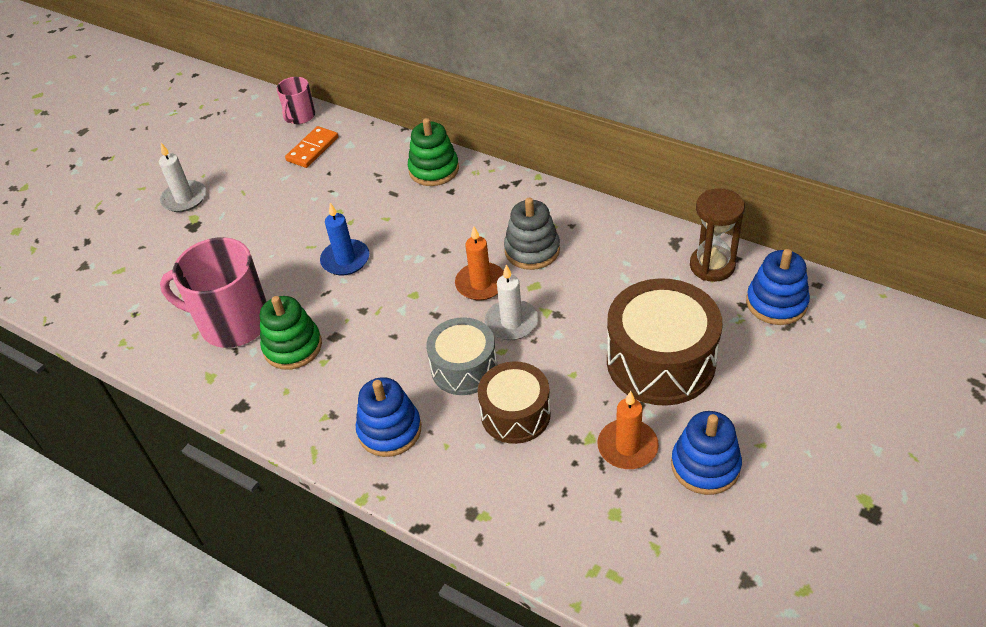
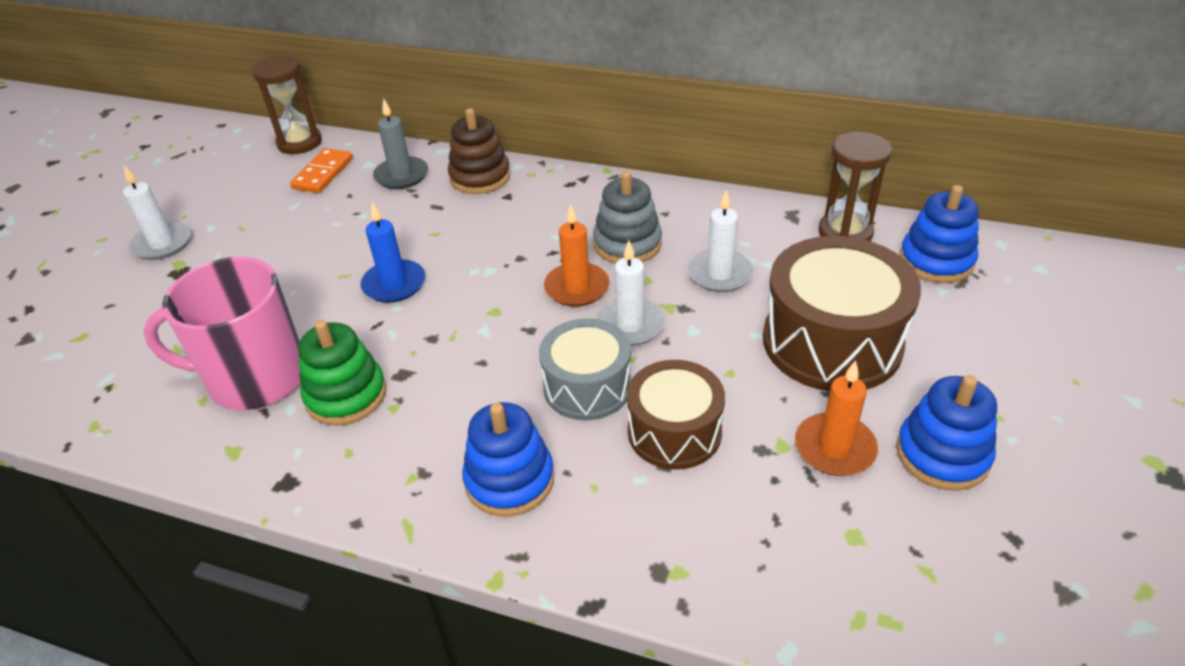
camera: 15 degrees left, 5 degrees down
pink mug [276,77,315,124] -> brown hourglass [251,55,322,154]
green stacking toy [408,118,459,186] -> brown stacking toy [448,108,510,194]
none -> grey candle [373,98,428,189]
none -> white candle [688,190,754,292]

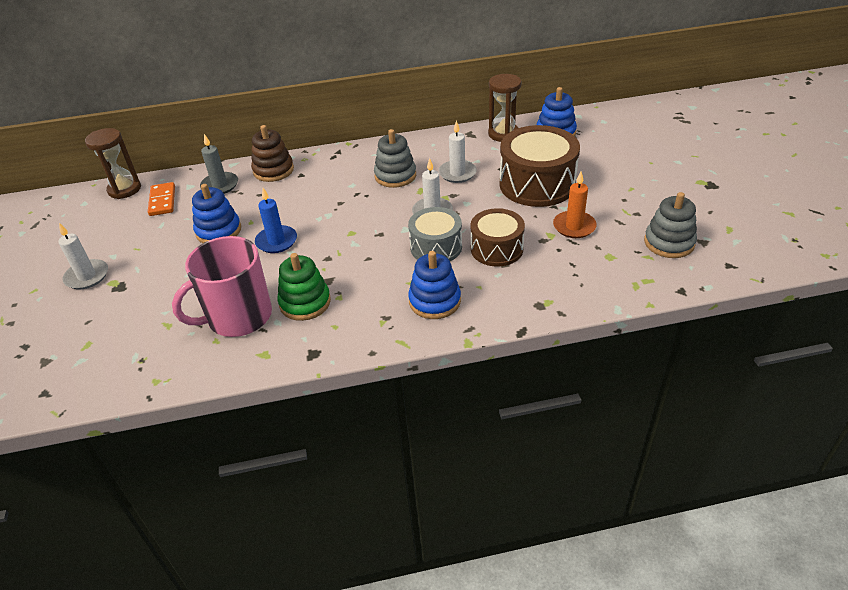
camera: 30 degrees left, 0 degrees up
orange candle [544,204,609,307] -> none
blue stacking toy [896,375,997,491] -> blue stacking toy moved to [192,184,241,243]
none -> grey stacking toy [644,192,697,258]

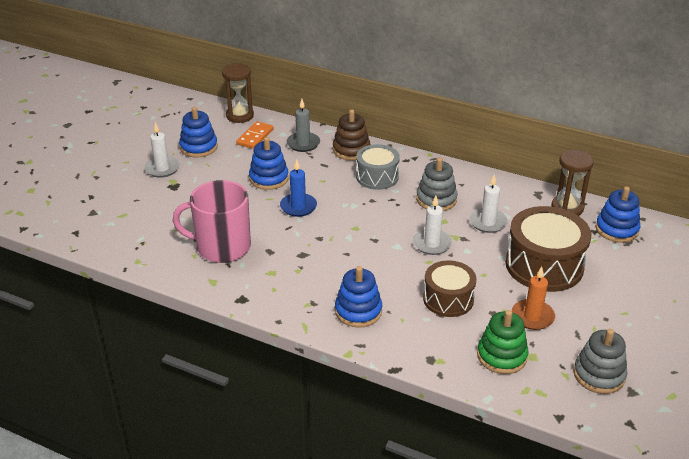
camera: 35 degrees right, 5 degrees down
green stacking toy [277,253,331,321] -> green stacking toy moved to [477,310,529,374]
grey drum [408,207,462,261] -> grey drum moved to [356,144,400,190]
none -> blue stacking toy [179,107,218,158]

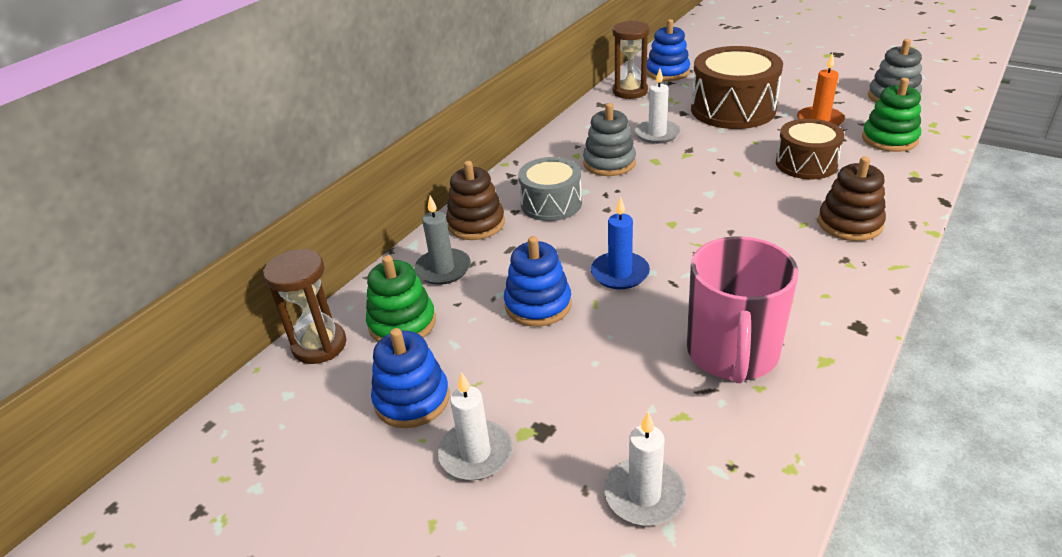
camera: 80 degrees left, 0 degrees up
orange domino [236,121,274,149] -> green stacking toy [366,255,436,342]
blue stacking toy [335,266,382,328] -> brown stacking toy [818,156,886,241]
white candle [413,196,452,255] -> white candle moved to [604,412,686,526]

